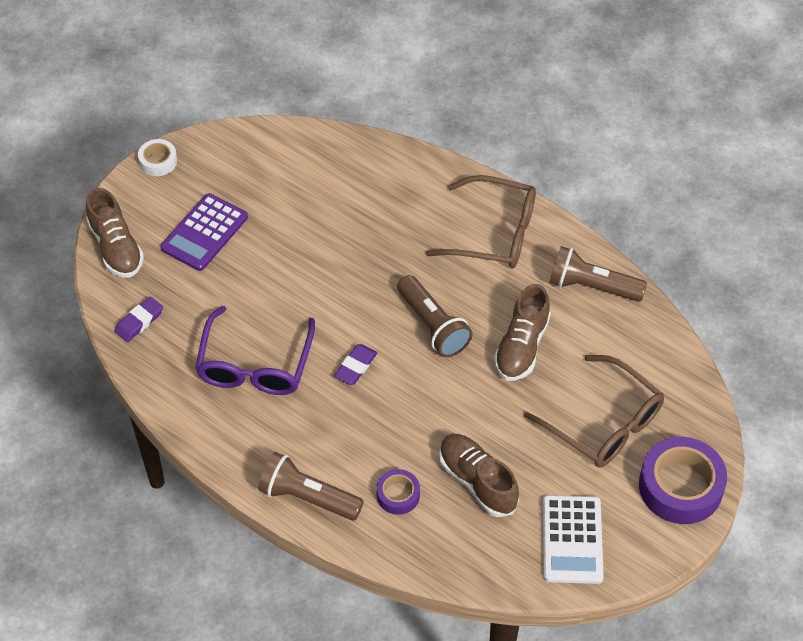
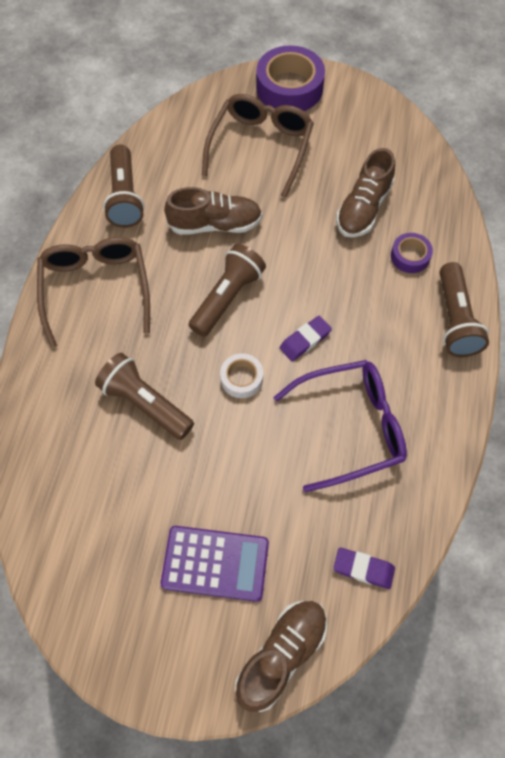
camera: 115 degrees left, 10 degrees up
white tape [138,139,177,176] -> white tape moved to [220,354,263,398]
purple eraser [334,344,377,385] -> purple eraser turned 45 degrees counterclockwise [280,316,332,361]
white calculator [542,495,604,584] -> none
none -> brown flashlight [95,353,194,440]

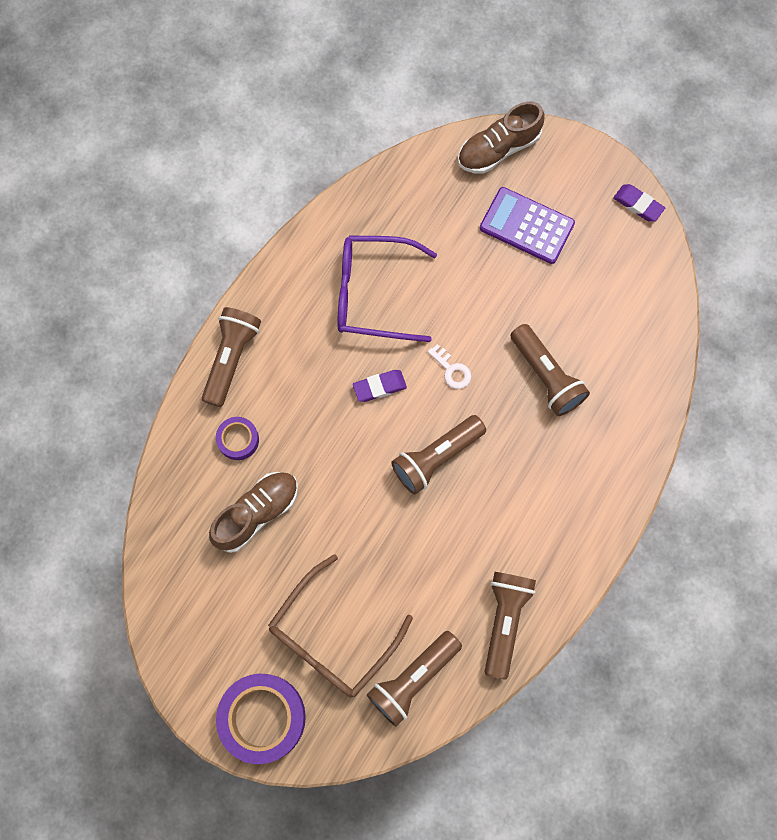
camera: 160 degrees left, 10 degrees up
brown glasses [37,237,150,348] -> none
brown shoe [164,187,262,235] -> none
white tape [220,354,263,398] -> white key [428,344,471,389]
purple eraser [333,547,395,589] -> purple eraser moved to [613,184,665,222]
none -> brown flashlight [367,631,462,727]

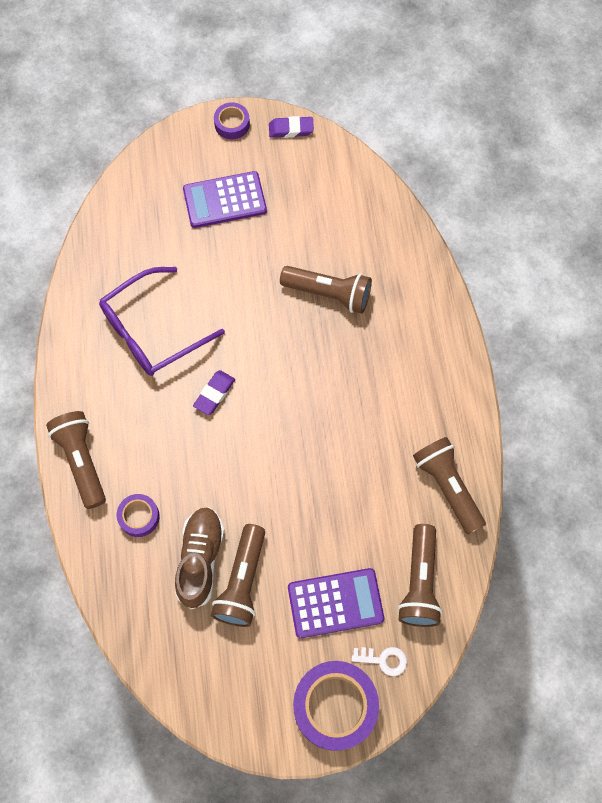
camera: 40 degrees left, 5 degrees down
brown glasses [268,554,413,698] -> purple calculator [288,568,384,638]
brown flashlight [391,415,486,495] -> brown flashlight moved to [211,524,265,627]
white key [428,344,471,389] -> white key moved to [351,647,407,676]
brown shoe [458,102,545,174] -> none
none -> purple tape [214,102,250,139]

